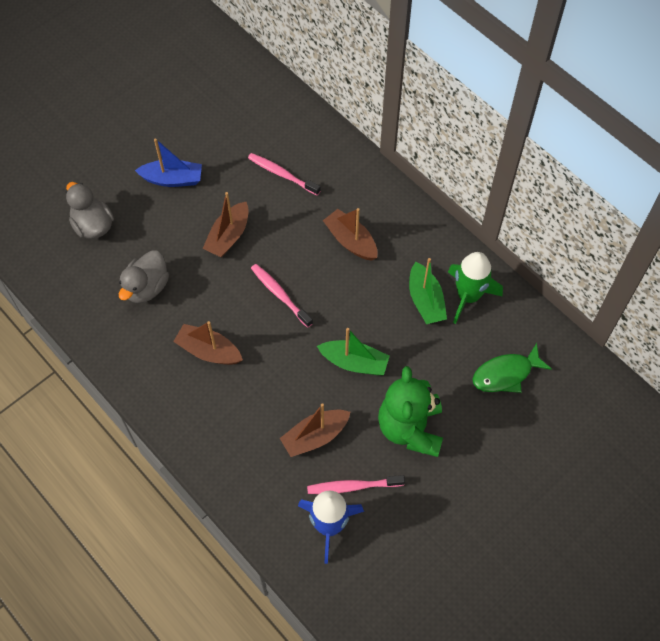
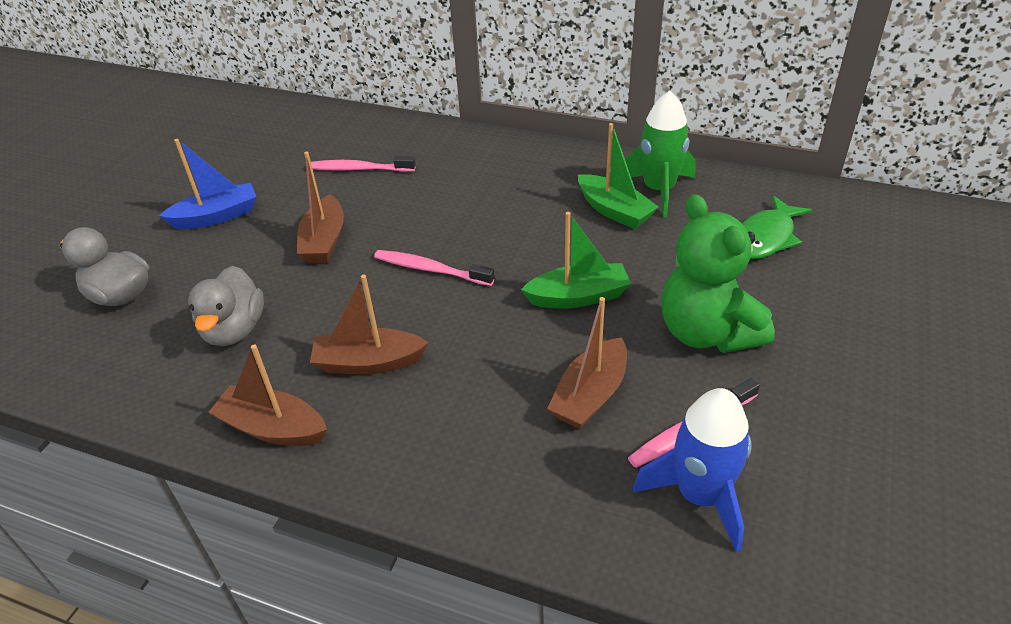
camera: 25 degrees left, 20 degrees down
brown boat [323,208,377,261] -> brown boat moved to [208,345,327,446]

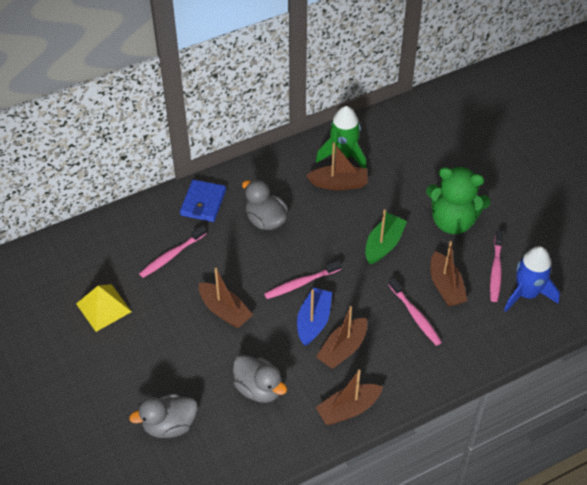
camera: 50 degrees left, 10 degrees up
blue boat [159,139,256,229] -> blue boat moved to [297,288,332,346]
green boat [578,123,659,229] -> brown boat [306,142,368,190]
green fish [742,195,812,259] -> none
none -> yellow pyramid [76,284,132,332]
none -> blue wallet [180,179,226,222]
none -> grey duck [242,180,288,230]
none -> pink toothbrush [388,277,442,346]

